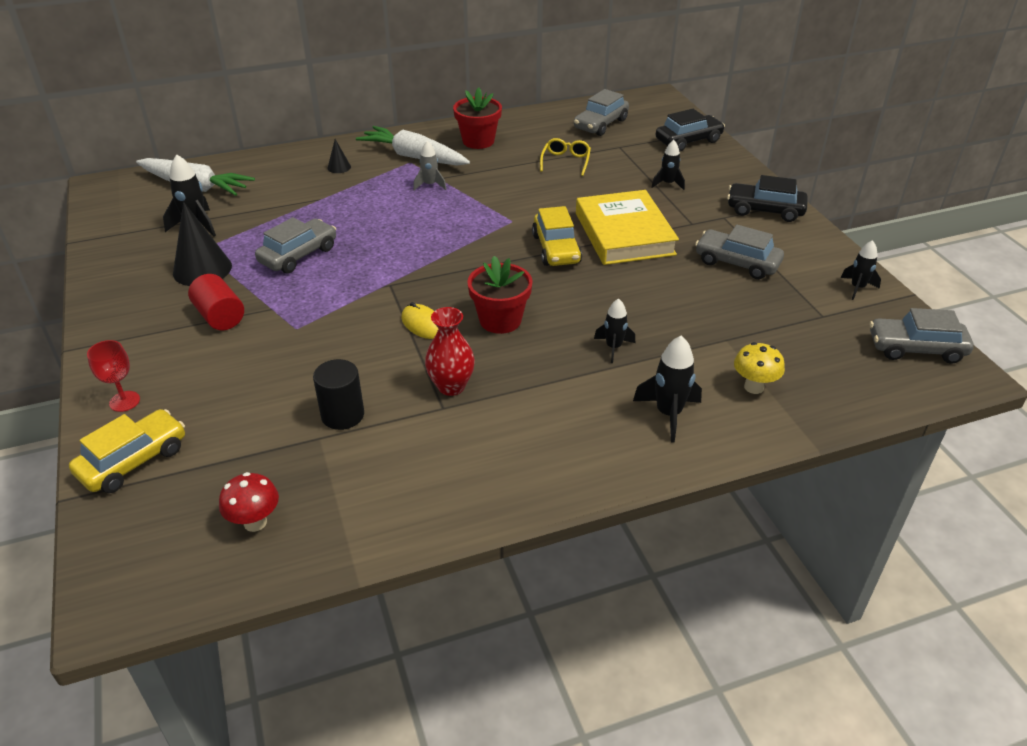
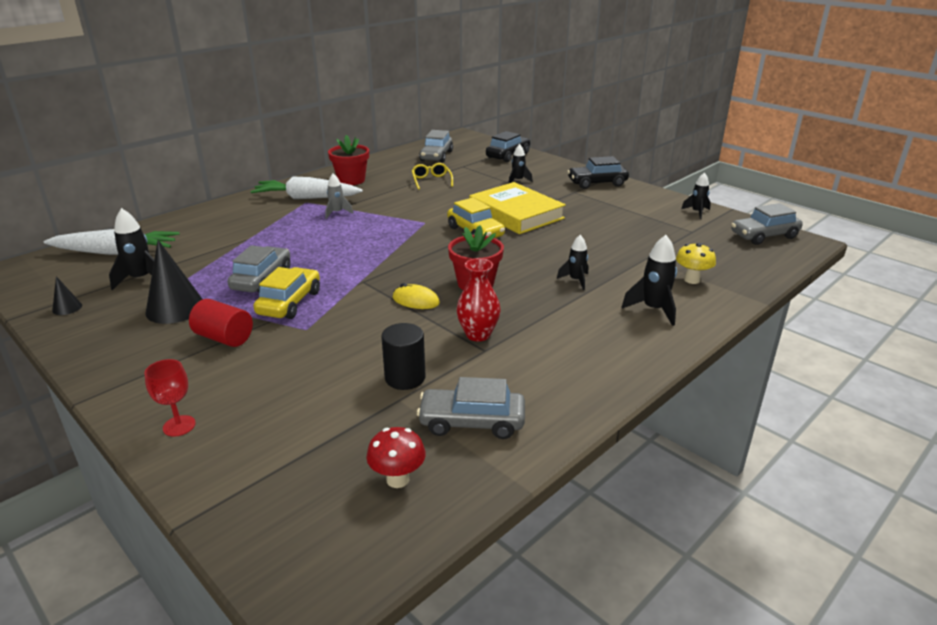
camera: 25 degrees left, 10 degrees down
yellow car [69,409,185,493] -> yellow car moved to [253,267,320,319]
black cone [327,139,351,173] -> black cone moved to [52,276,82,315]
grey car [695,225,784,279] -> grey car moved to [417,377,525,439]

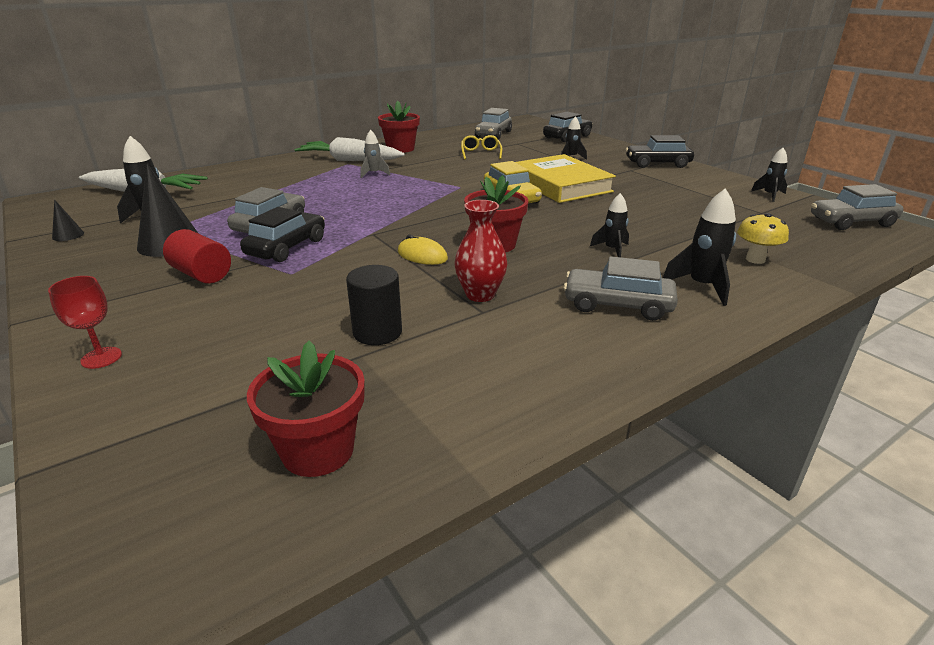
camera: 10 degrees right, 0 degrees up
yellow car [253,267,320,319] -> black car [240,207,325,262]
red mushroom [366,427,426,488] -> red flower pot [247,340,365,477]
grey car [417,377,525,439] -> grey car moved to [563,256,678,321]

